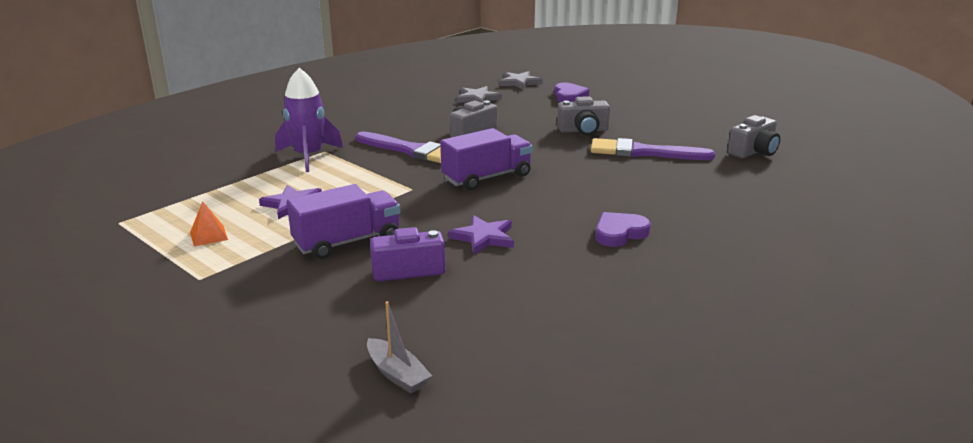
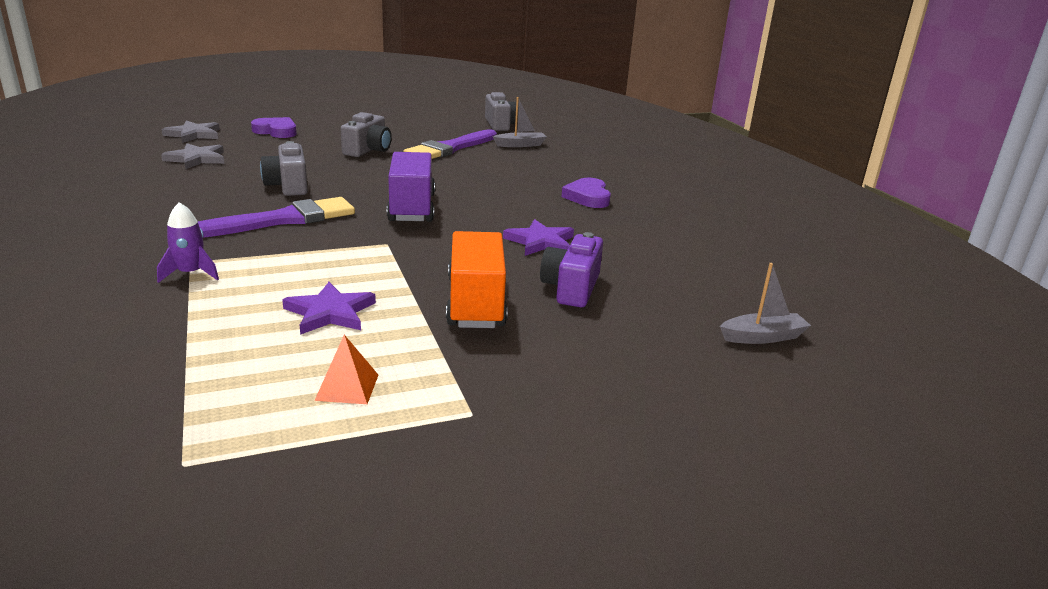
camera: 65 degrees left, 0 degrees up
purple rocket [275,68,343,172] -> purple rocket [157,202,219,283], size x0.54
purple truck [287,184,400,259] -> orange truck [446,231,508,328]
none -> grey boat [492,97,547,147]

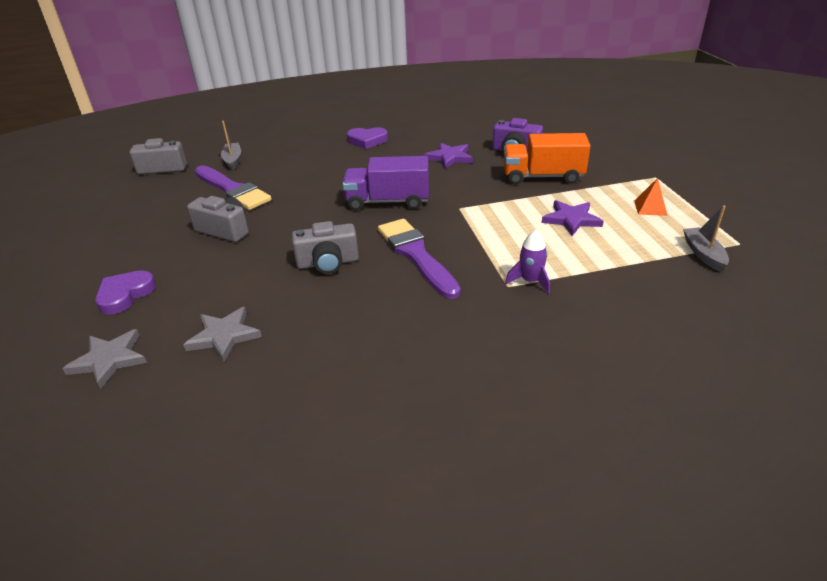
camera: 80 degrees left, 10 degrees up
grey boat [720,263,811,344] -> grey boat moved to [683,206,729,271]

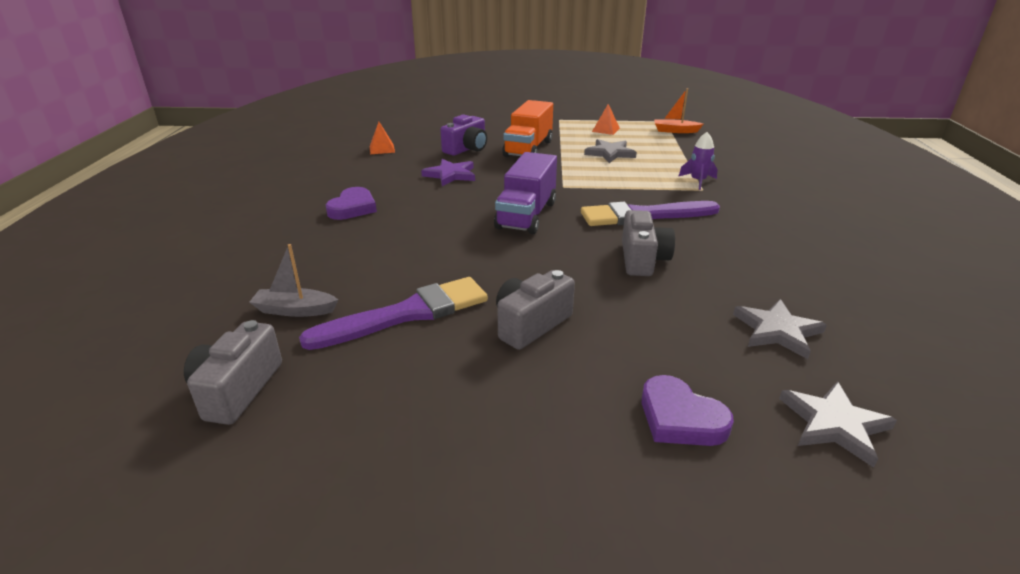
camera: 75 degrees left, 5 degrees down
purple star [542,200,604,236] -> grey star [584,139,637,163]
grey boat [683,206,729,271] -> orange boat [654,88,703,133]
none -> orange pyramid [370,122,395,154]

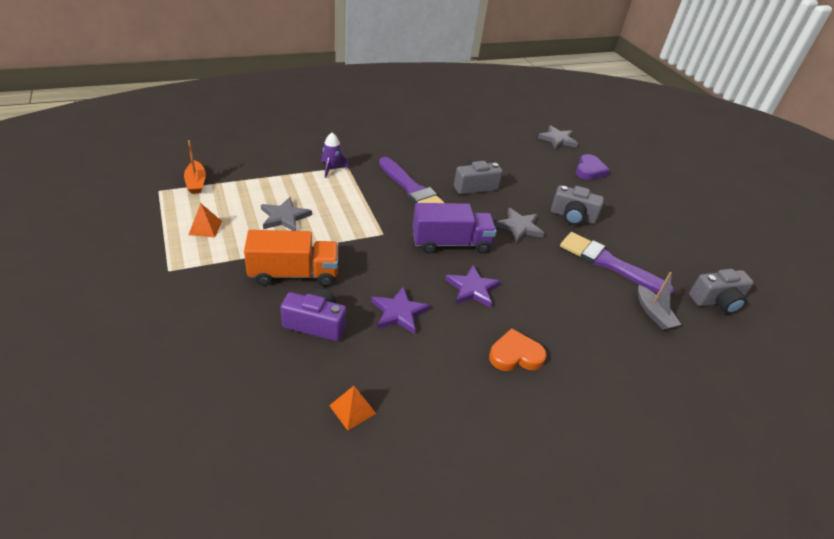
camera: 120 degrees left, 10 degrees up
purple heart [326,187,377,220] -> orange heart [489,328,547,371]
grey star [733,299,827,359] -> grey star moved to [495,208,545,242]
none -> purple star [445,265,501,308]

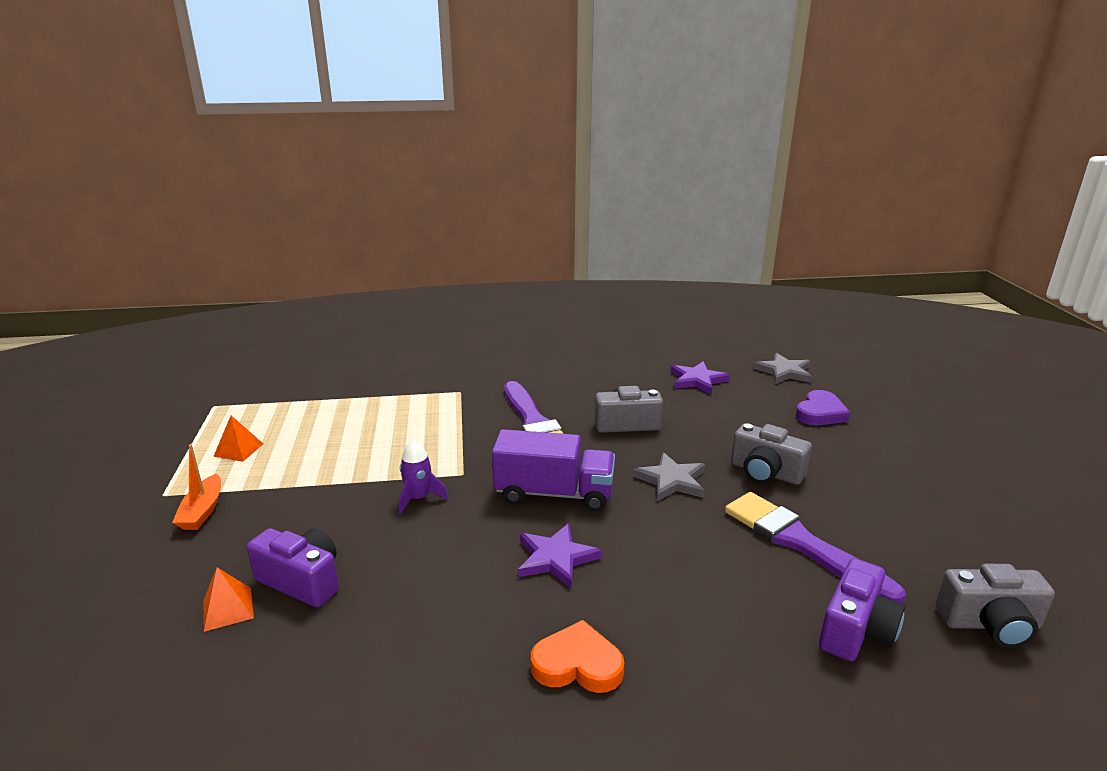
camera: 20 degrees right, 15 degrees down
orange boat [184,140,206,194] -> orange boat moved to [172,444,221,530]
orange truck [244,230,338,286] -> none
grey star [261,197,312,231] -> none
purple rocket [321,132,349,178] -> purple rocket moved to [398,439,448,514]
orange pyramid [329,386,376,431] -> orange pyramid moved to [203,567,254,632]
purple star [371,286,430,334] -> purple star moved to [670,361,730,395]
grey boat [638,272,681,330] -> purple camera [819,558,905,662]

